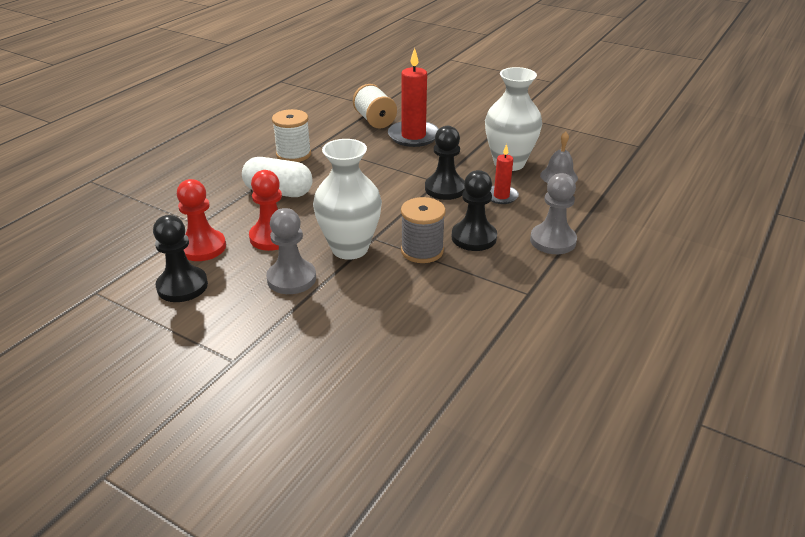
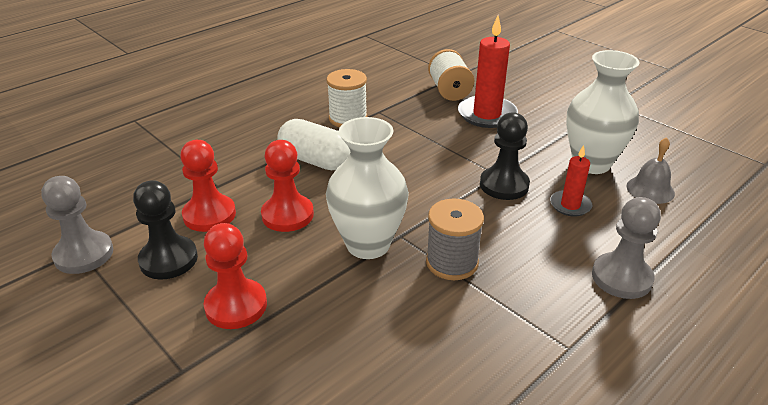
camera: 15 degrees right, 0 degrees up
grey pawn [266,208,316,294] -> grey pawn moved to [41,176,113,274]
black pawn [452,170,497,251] -> none
none -> red pawn [204,223,267,329]

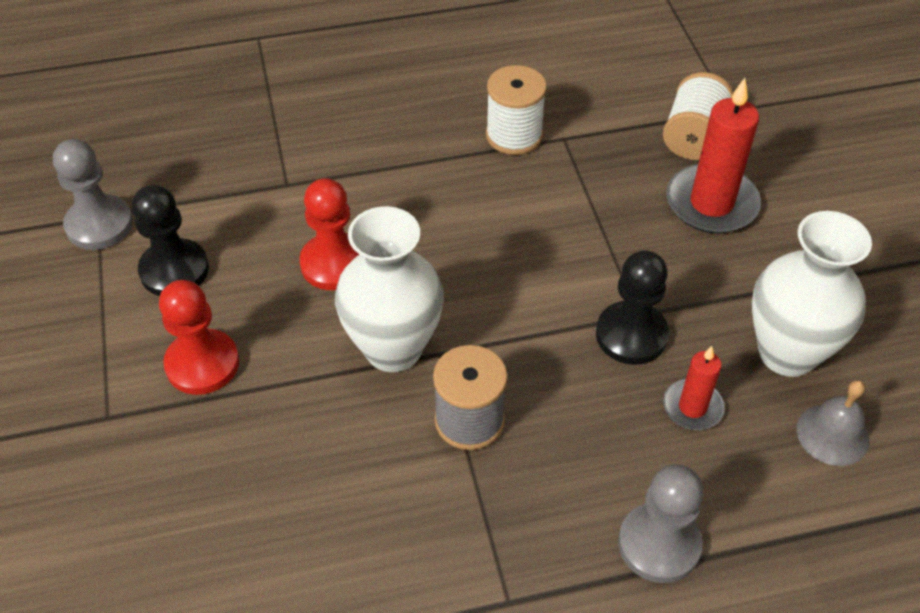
camera: 30 degrees right, 15 degrees up
red pawn [180,140,236,232] -> none
white capsule [277,119,350,170] -> none

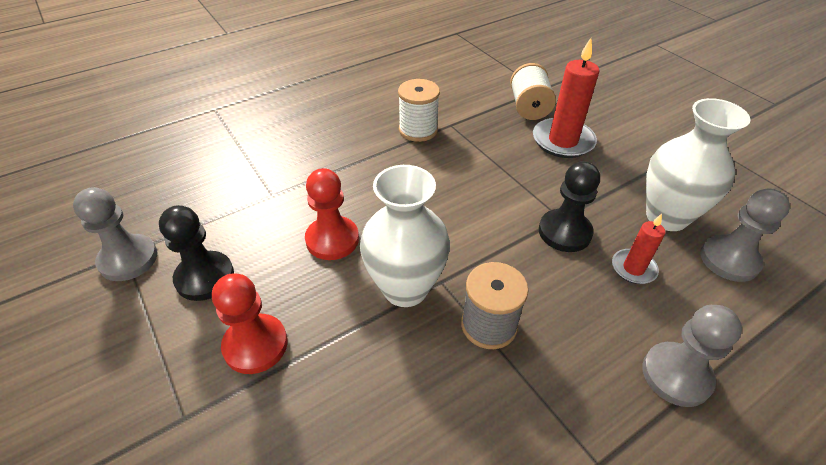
camera: 20 degrees left, 5 degrees down
grey bell [797,380,869,466] -> grey pawn [700,188,790,282]

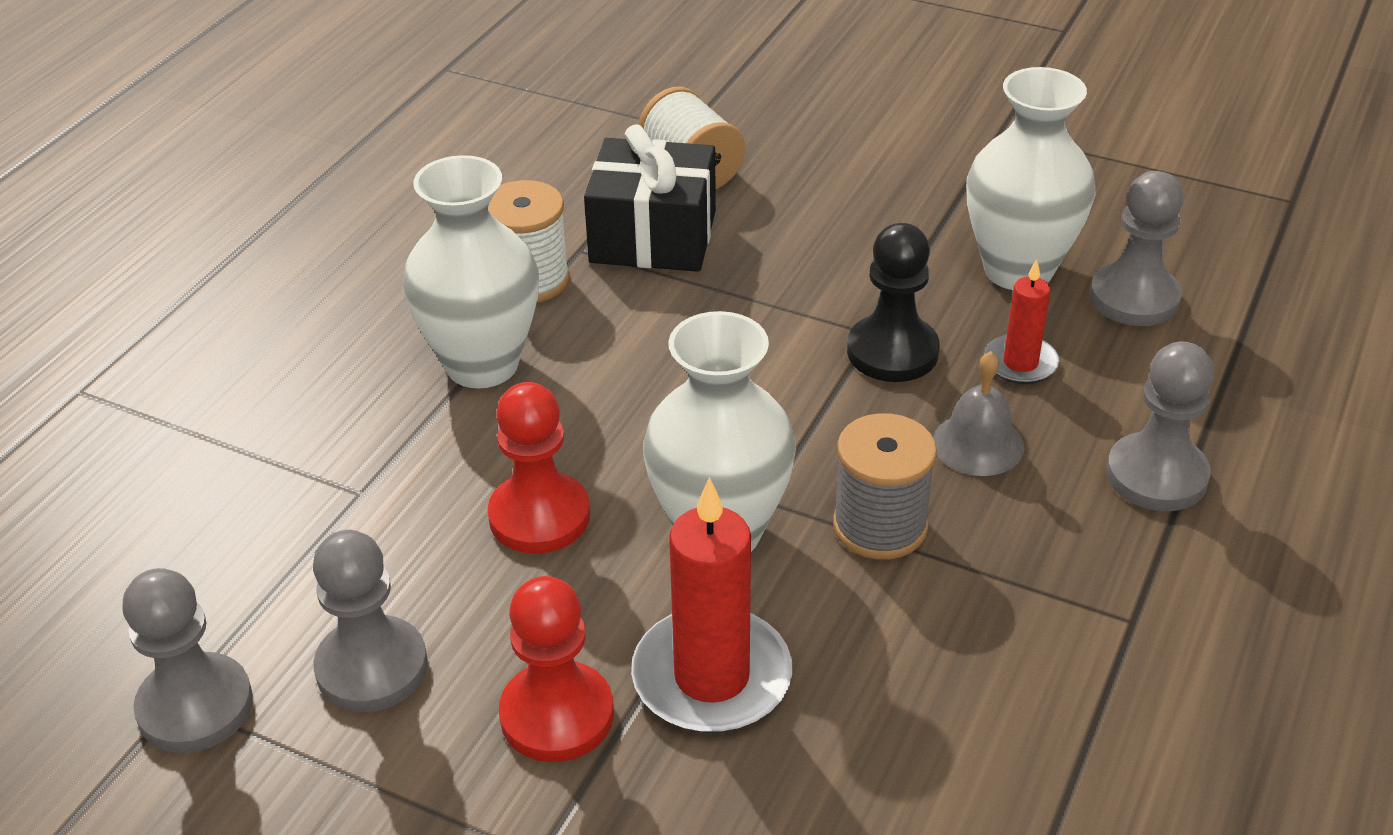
camera: 30 degrees left, 5 degrees down
black pawn [159,205,234,301] -> grey pawn [313,530,428,712]
red candle [533,38,599,158] -> red candle moved to [631,477,793,733]
none -> white vase [403,155,539,388]
none -> black gift [584,125,716,272]
none -> grey bell [933,351,1024,476]

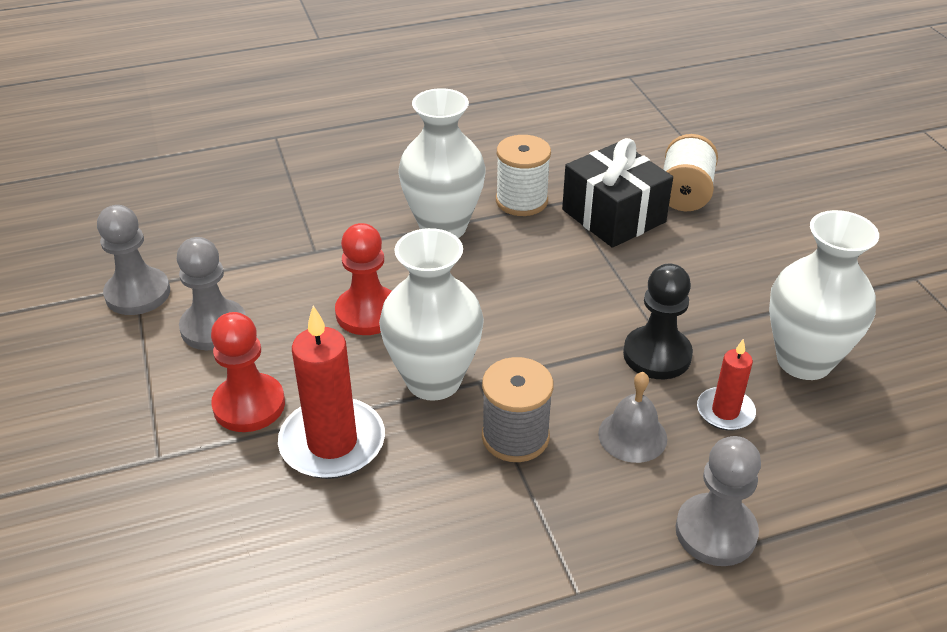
camera: 45 degrees right, 0 degrees up
grey pawn [1090,171,1184,326] -> none

